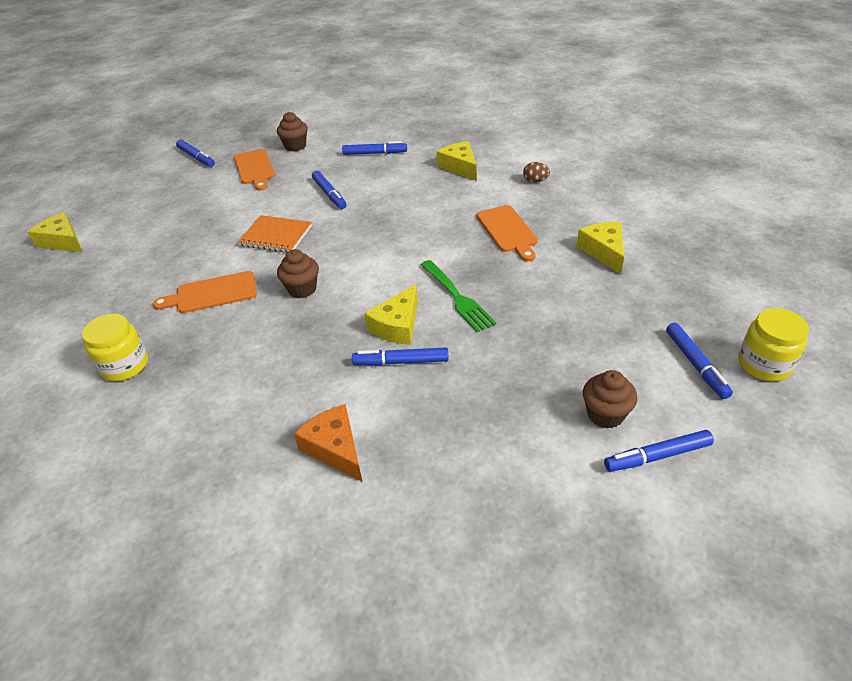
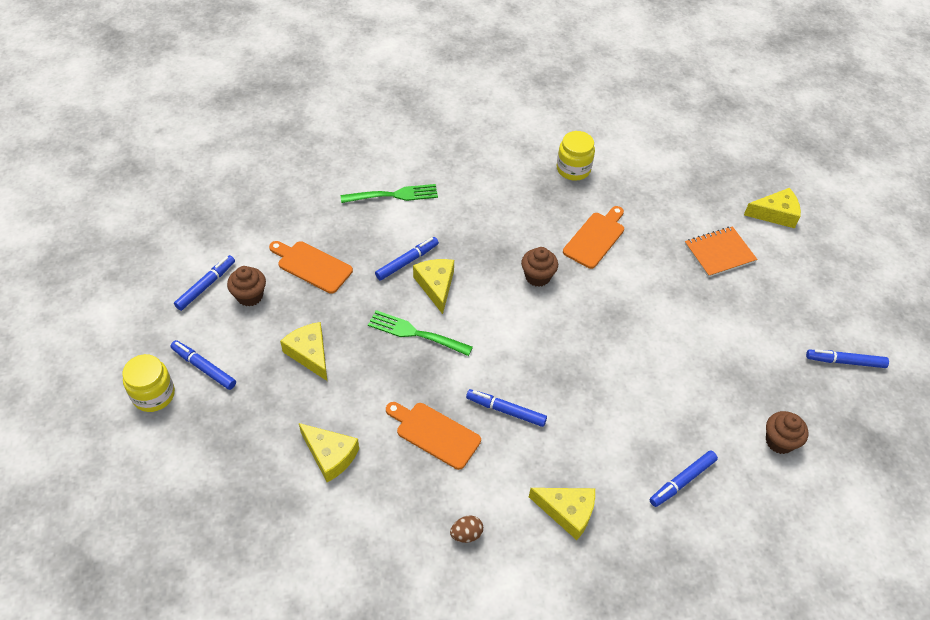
camera: 135 degrees right, 10 degrees up
orange cutting board [234,149,275,191] -> orange cutting board moved to [269,241,353,294]
orange notebook [238,215,312,253] -> orange notebook moved to [685,226,758,277]
orange cheese [294,404,362,481] -> green fork [341,184,438,203]
blue marker [312,171,346,209] -> blue marker moved to [466,389,547,427]
none -> yellow cheese [280,322,327,381]

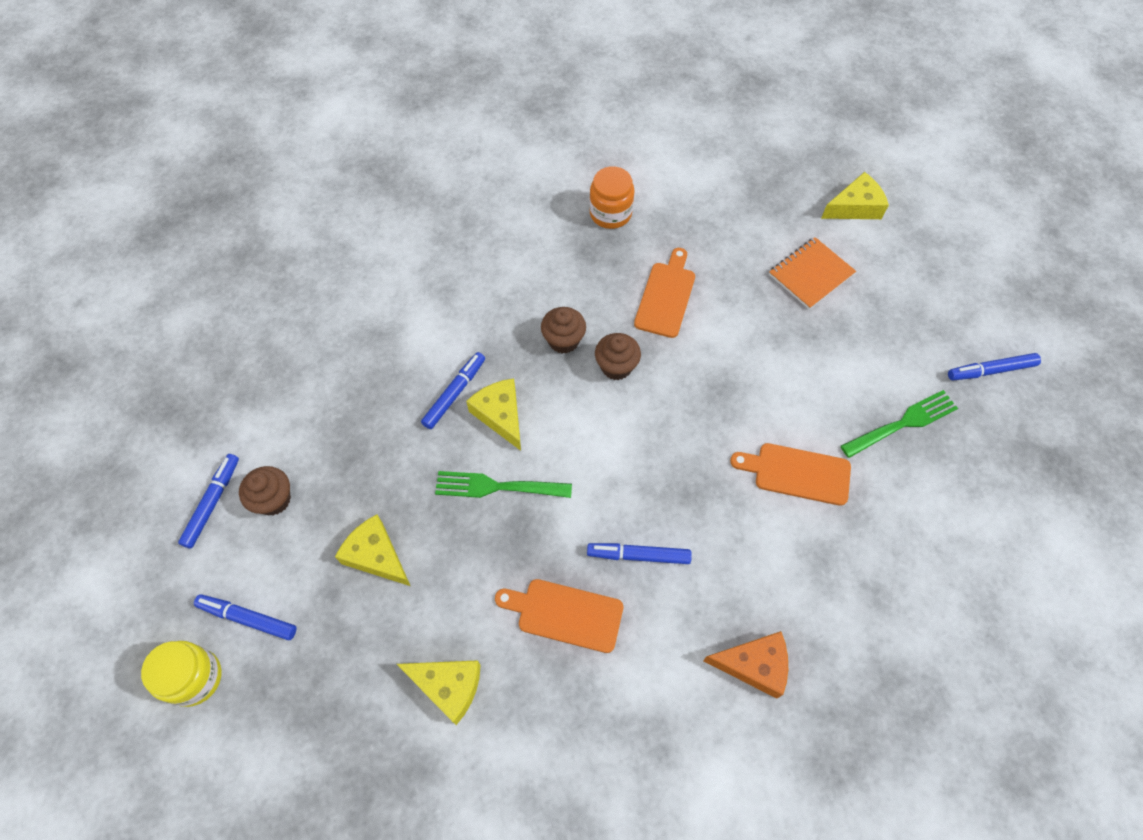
camera: 15 degrees left, 10 degrees up
orange cutting board [269,241,353,294] -> orange cutting board moved to [730,443,851,506]
green fork [341,184,438,203] -> green fork moved to [841,390,958,458]
brown egg [450,516,483,543] -> none
yellow cheese [529,488,595,540] -> orange cheese [703,631,788,698]
yellow jar [557,131,595,181] -> orange jar [589,166,634,229]
blue marker [650,450,718,507] -> none
brown cupcake [766,411,808,454] -> brown cupcake moved to [541,307,586,354]

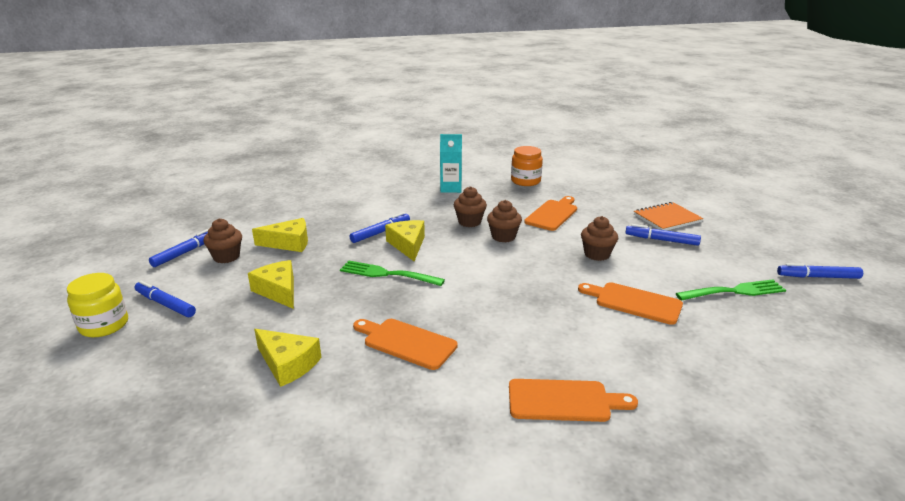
camera: 15 degrees right, 35 degrees down
blue marker [587,543,692,564] -> blue marker moved to [625,224,701,246]
orange cheese [703,631,788,698] -> orange cutting board [509,379,638,422]
yellow cheese [821,172,889,219] -> yellow cheese moved to [252,218,308,252]
none -> turquoise carton [440,134,462,193]
none -> brown cupcake [581,216,618,261]

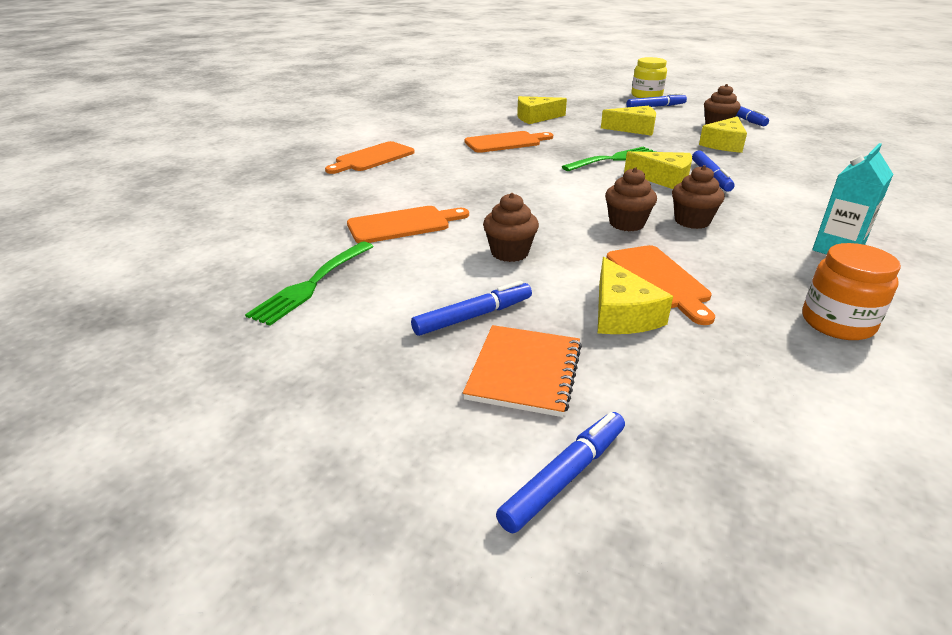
camera: 130 degrees right, 5 degrees up
blue marker [777,263,863,279] -> blue marker moved to [496,412,625,533]
none -> yellow cheese [598,257,673,334]

